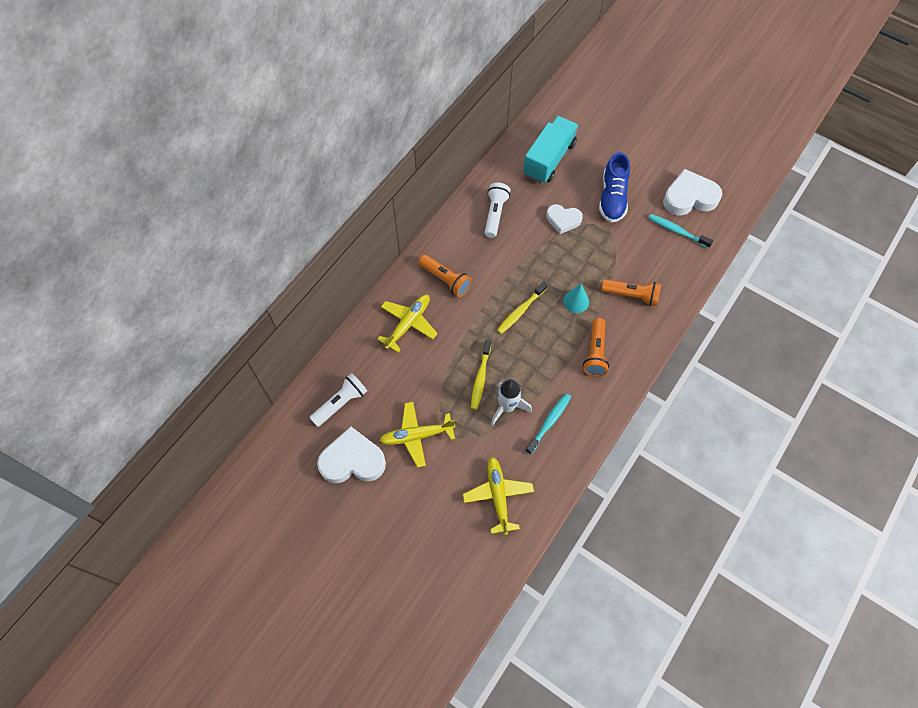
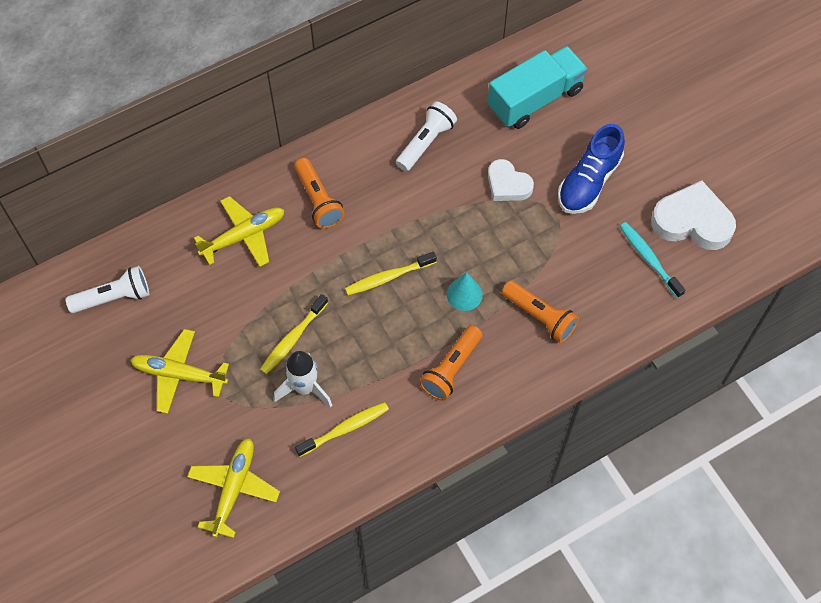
camera: 25 degrees right, 0 degrees up
white heart [317,426,386,484] -> none
turquoise toothbrush [525,393,571,455] -> yellow toothbrush [295,402,389,457]

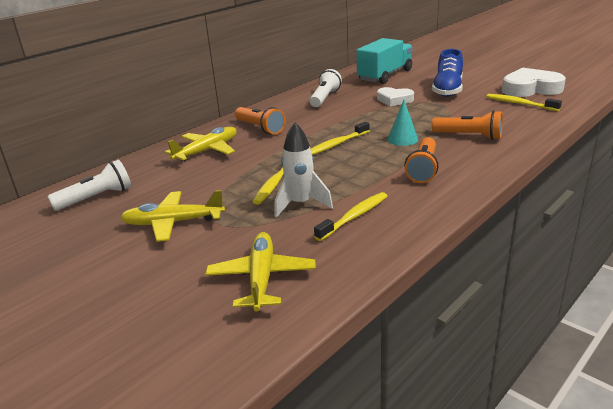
camera: 15 degrees left, 35 degrees down
turquoise toothbrush [620,222,686,298] -> yellow toothbrush [486,94,562,111]

